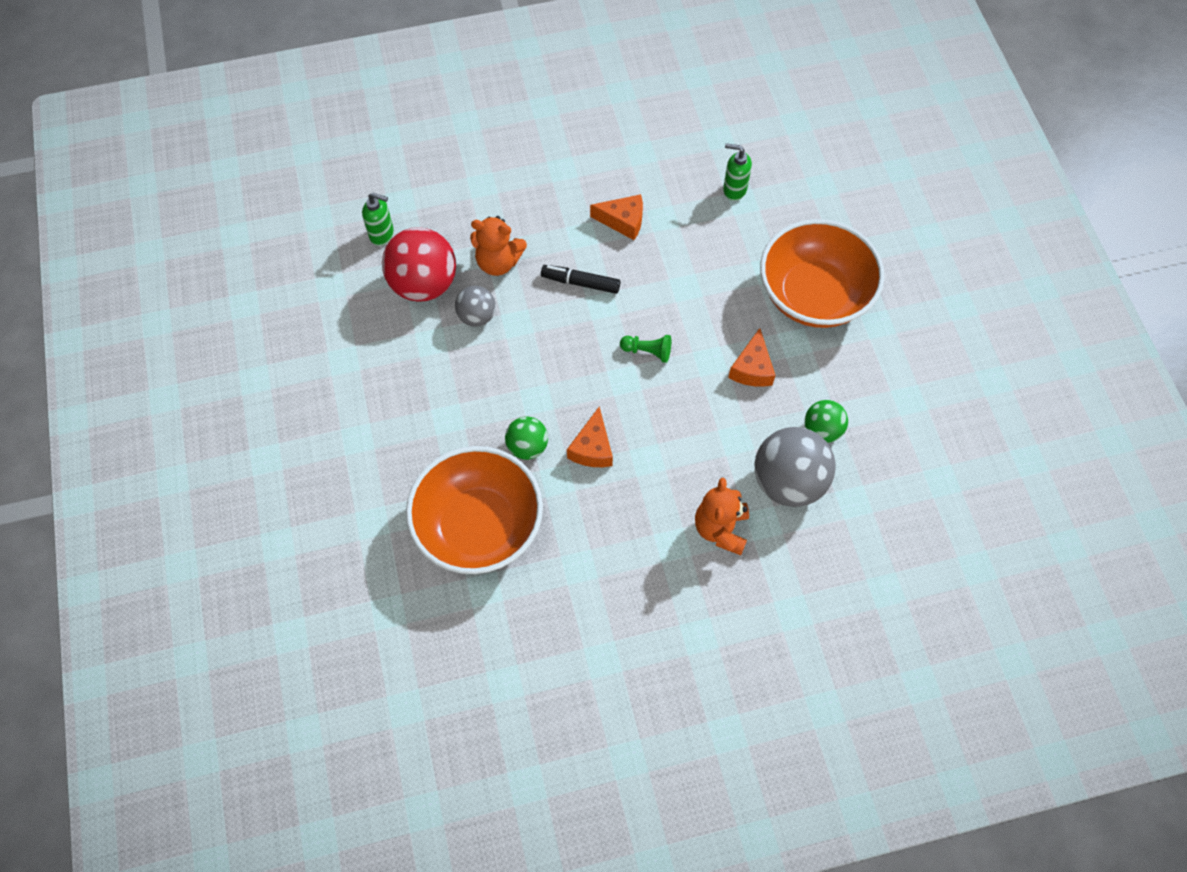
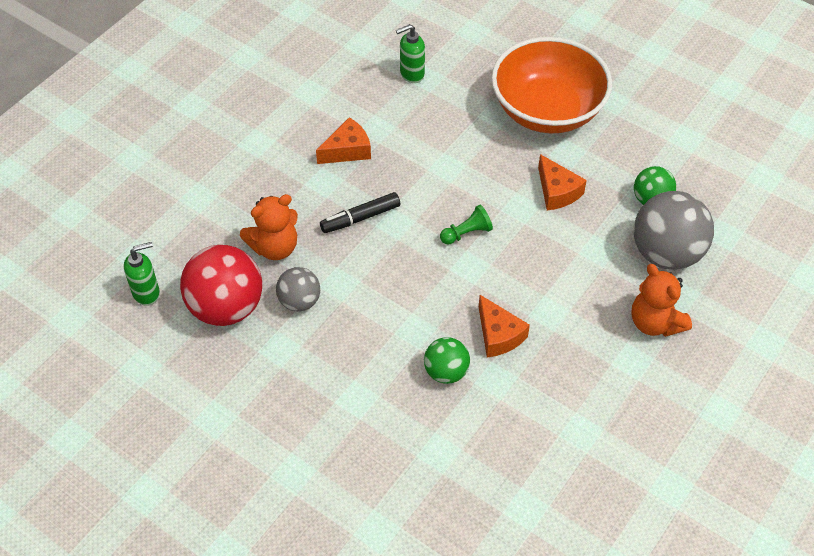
camera: 40 degrees left, 10 degrees down
orange bowl [406,446,543,574] -> none

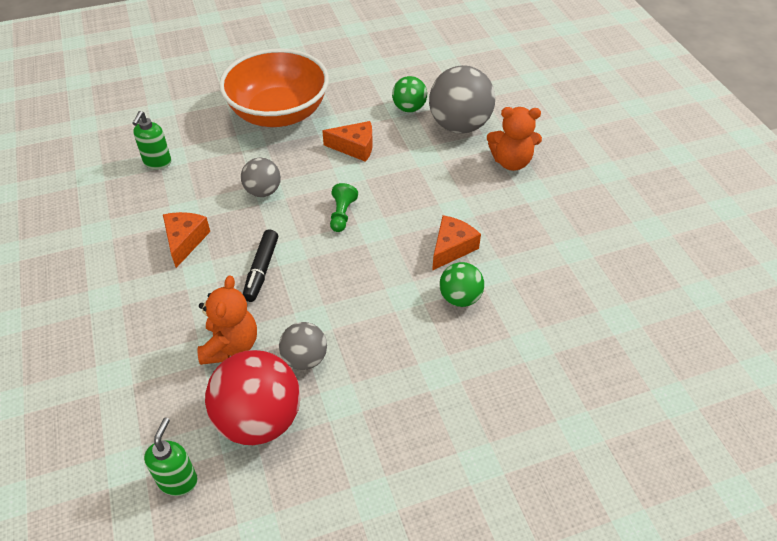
camera: 55 degrees left, 5 degrees down
orange cheese [479,295,530,357] -> orange cheese turned 60 degrees counterclockwise [432,215,481,271]
none -> grey ball [241,158,281,197]

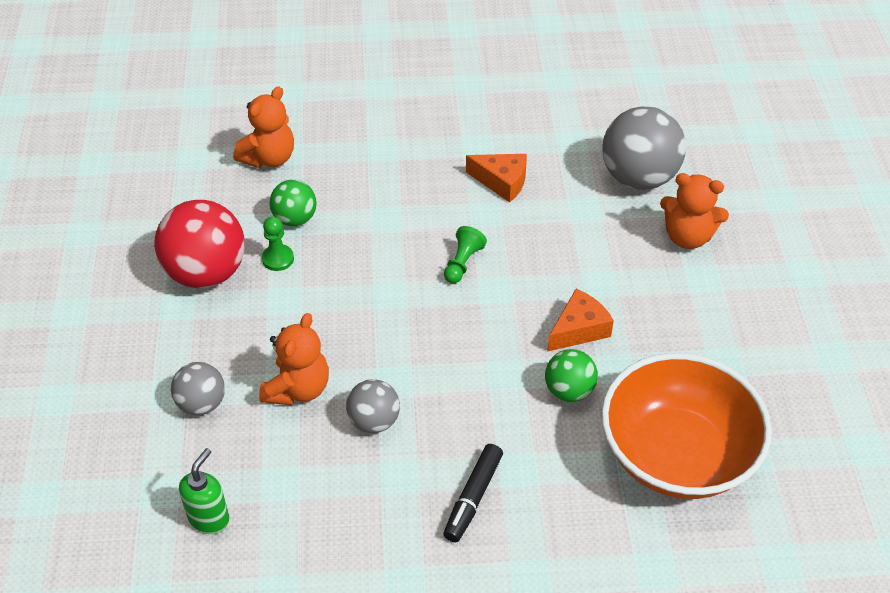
camera: 15 degrees right, 0 degrees up
green soap dispenser [132,111,171,169] -> orange teddy bear [233,86,294,168]
orange cheese [163,212,210,268] -> green pawn [262,216,294,271]
red ball [205,350,300,445] -> red ball moved to [154,200,245,288]
orange bowl [219,49,329,127] -> orange bowl moved to [601,353,772,499]
grey ball [241,158,281,197] -> grey ball moved to [171,362,225,415]
black marker [243,229,278,302] -> black marker moved to [443,444,503,542]
green ball [392,76,427,112] -> green ball moved to [269,180,317,226]

